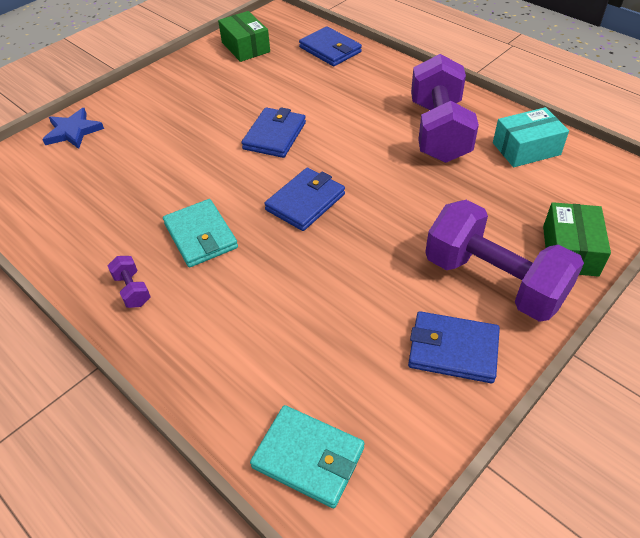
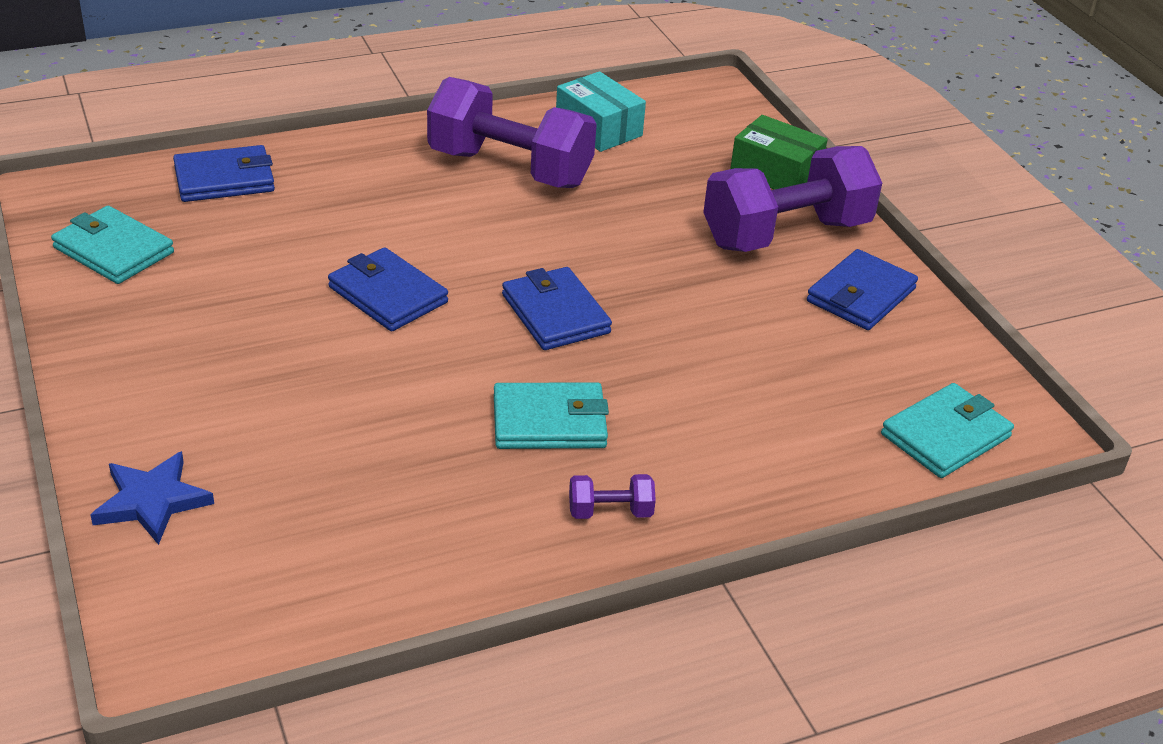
camera: 70 degrees left, 10 degrees down
green box [218,11,270,62] -> turquoise wallet [51,206,174,284]
turquoise box [493,107,569,167] -> turquoise box turned 45 degrees counterclockwise [556,71,646,152]

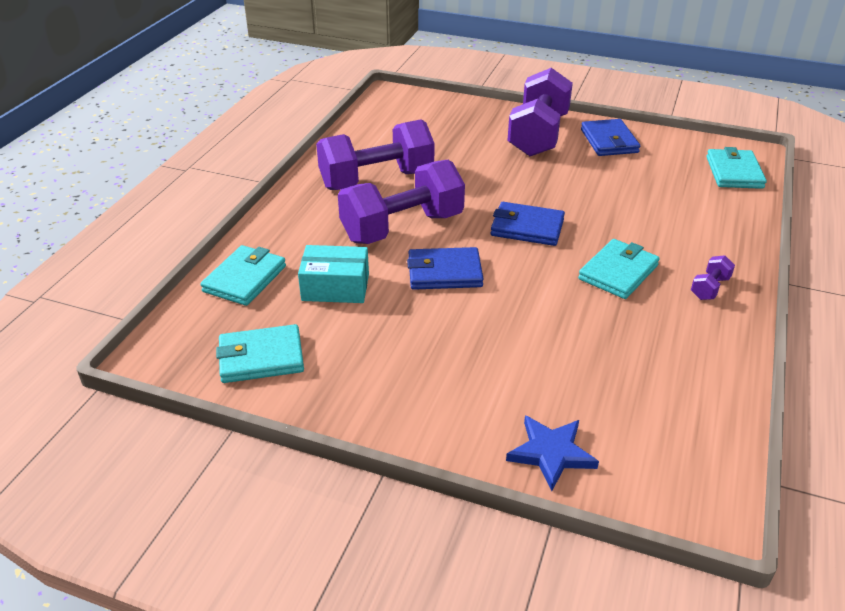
camera: 45 degrees left, 0 degrees up
blue wallet [173,145,275,202] -> turquoise wallet [200,245,286,306]
turquoise box [556,71,646,152] -> turquoise box moved to [298,245,369,303]
green box [730,115,828,190] -> none
none -> purple dumbbell [338,160,465,244]

